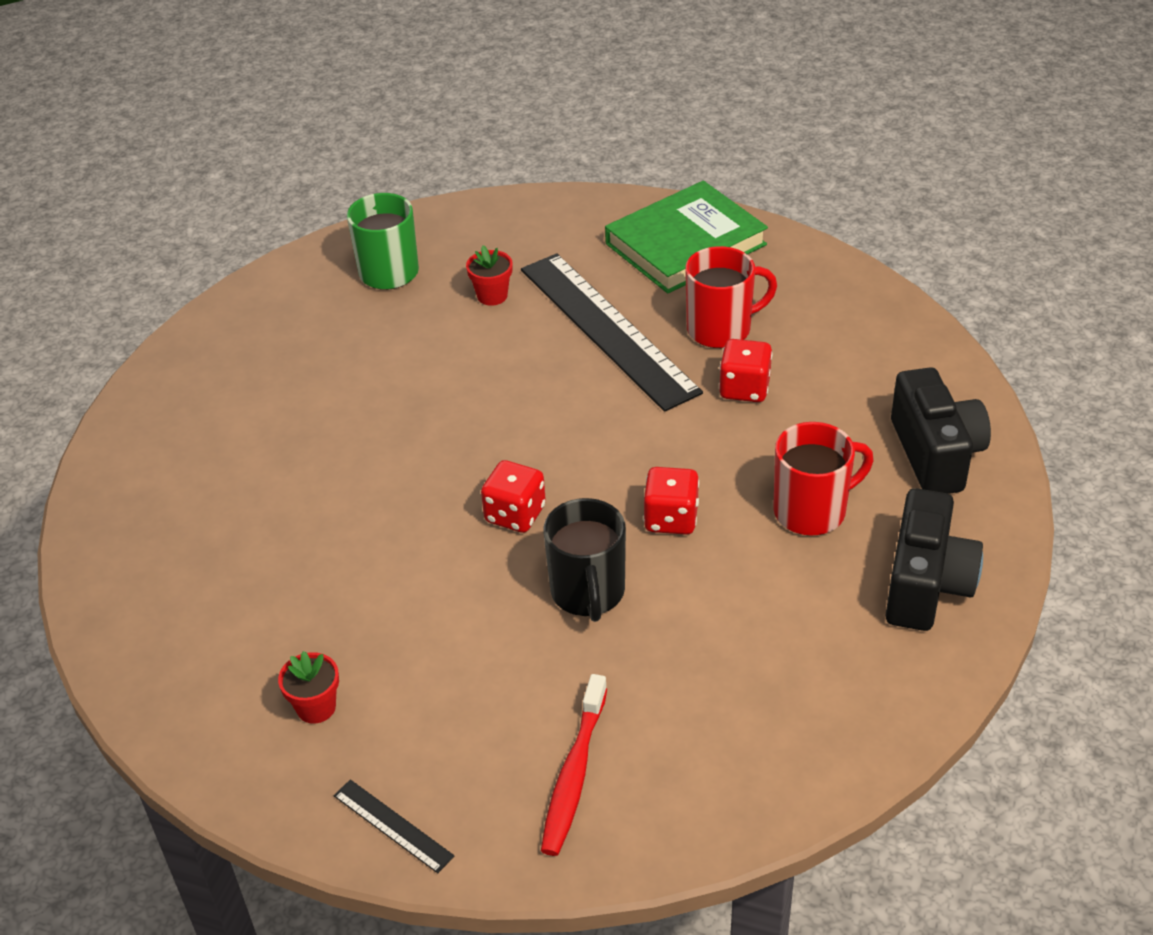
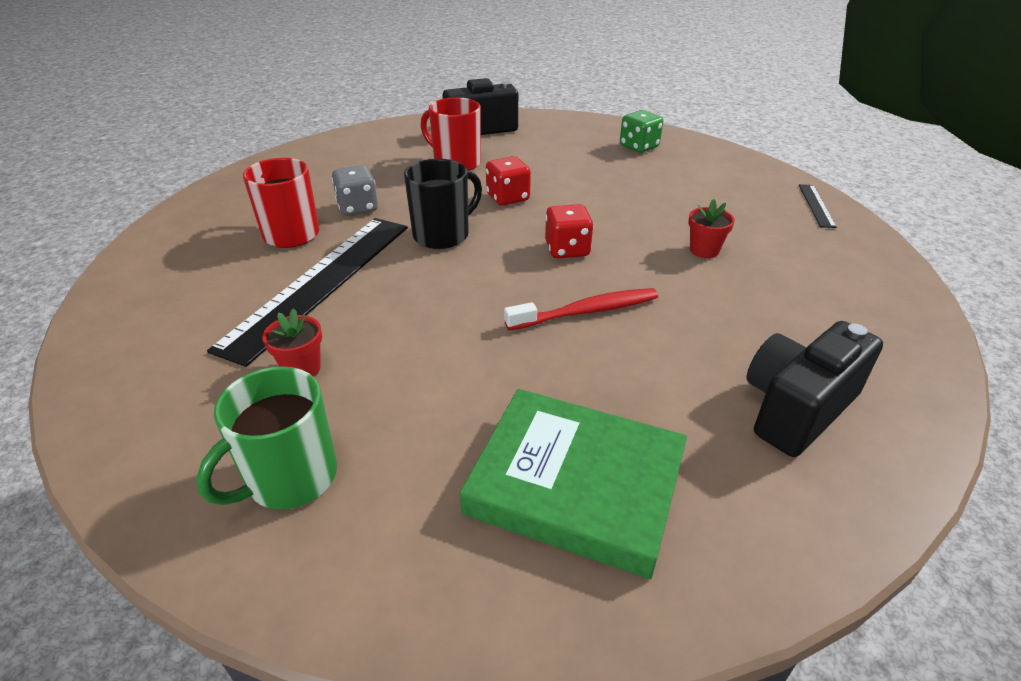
camera: 125 degrees left, 5 degrees down
red flower pot [278,651,339,724] -> red flower pot moved to [688,199,735,258]
red toothbrush [541,674,607,856] -> red toothbrush moved to [504,288,658,330]
black mug [543,498,626,622] -> black mug moved to [404,159,482,249]
green book [605,181,768,294] -> green book moved to [460,389,687,579]
red dice [719,339,772,402] -> grey dice [332,165,378,216]
black camera [891,367,991,494] -> black camera moved to [747,321,883,457]
none -> green dice [620,110,663,153]

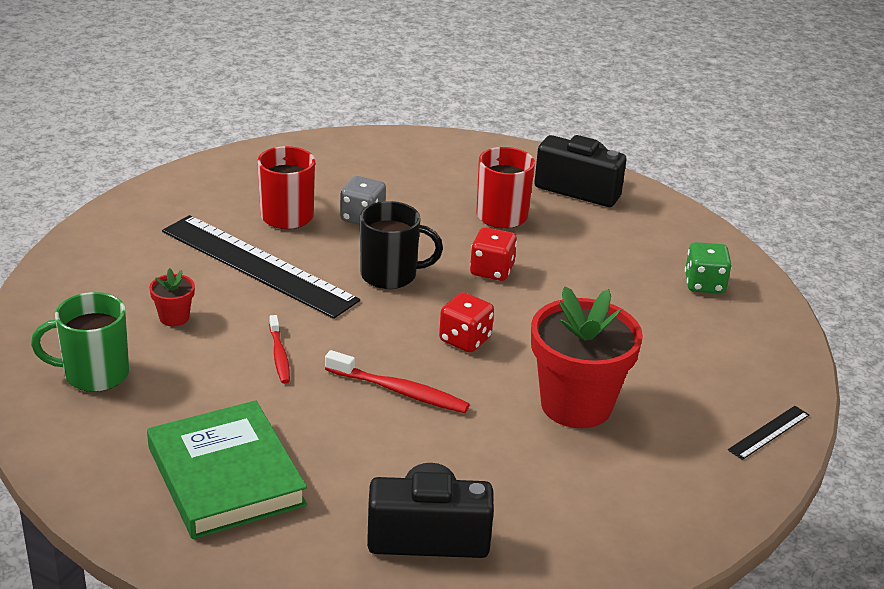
camera: 40 degrees right, 5 degrees down
black ruler [207,218,408,367] -> black ruler turned 60 degrees clockwise [162,215,360,319]
red flower pot [688,199,735,258] -> red flower pot [531,286,643,428], size x2.30
none -> red toothbrush [269,315,290,384]

